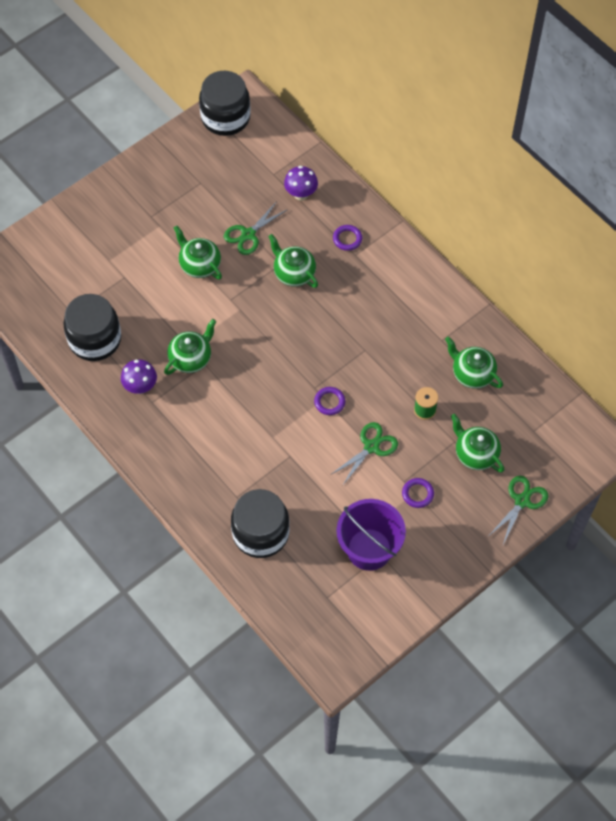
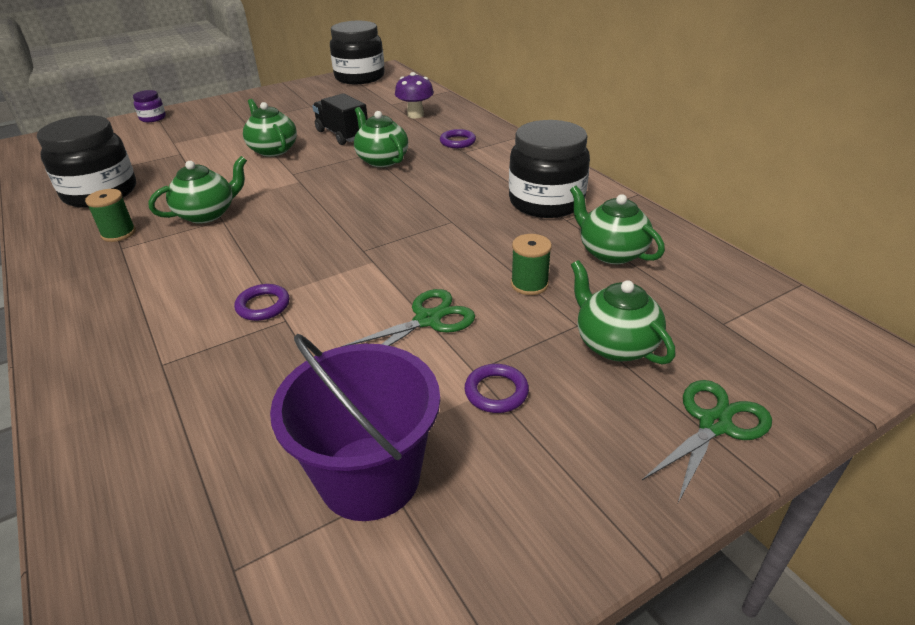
camera: 10 degrees right, 25 degrees down
purple mushroom [121,359,157,394] -> green spool [85,189,136,242]
green scissors [224,201,288,255] -> black truck [312,93,368,145]
black jar [231,489,290,558] -> black jar moved to [509,120,590,218]
purple ring [314,387,345,415] -> purple ring moved to [234,284,290,321]
none -> purple jar [133,90,166,122]

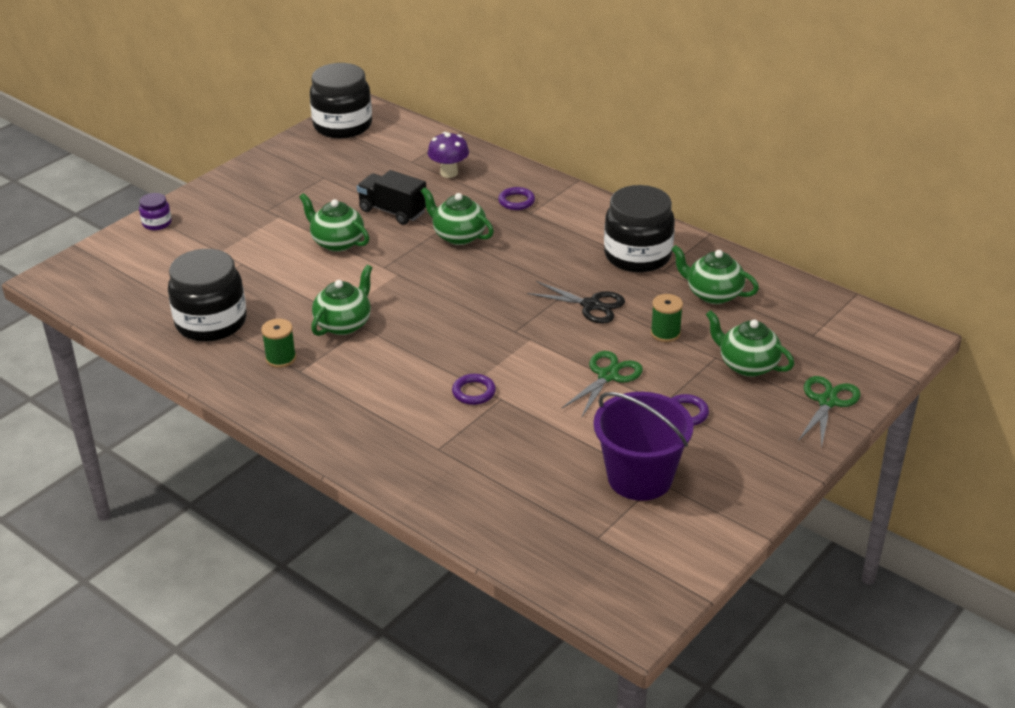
camera: 20 degrees left, 0 degrees up
none -> black scissors [527,281,625,324]

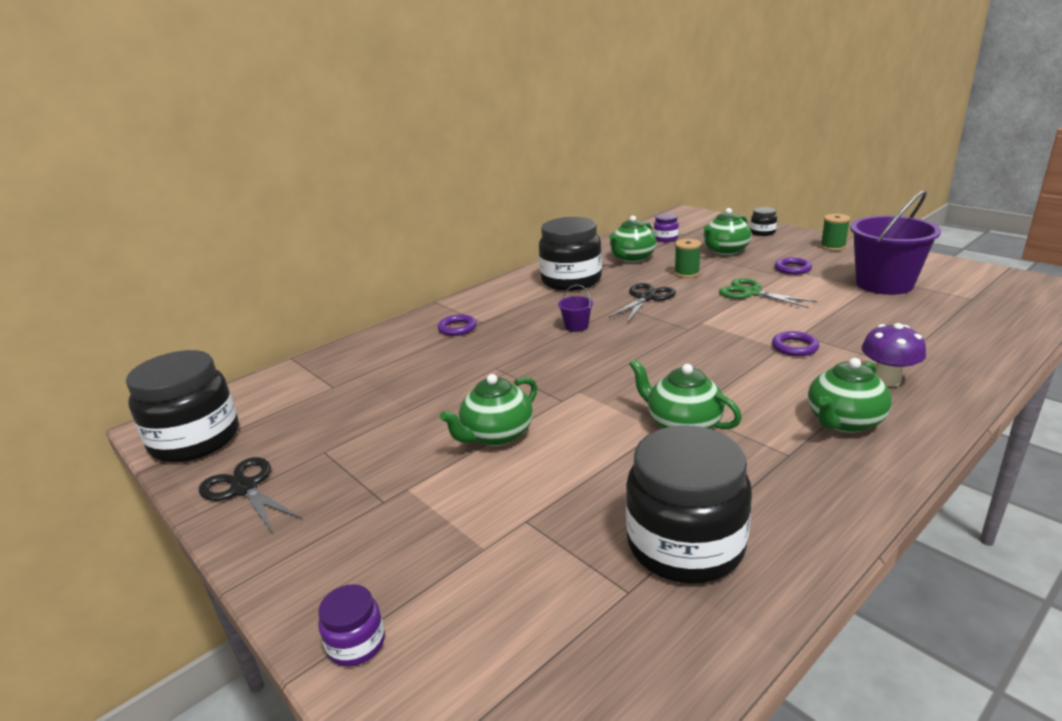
camera: 80 degrees left, 10 degrees down
green spool [261,319,296,368] -> green spool moved to [820,214,850,251]
black truck [357,170,426,225] -> none
green teapot [421,187,494,245] -> green teapot moved to [808,358,892,433]
purple mushroom [428,132,469,178] -> purple mushroom moved to [862,323,926,387]
green scissors [798,376,861,449] -> black jar [750,207,777,236]
none -> black scissors [199,457,302,534]
none -> purple bucket [558,285,593,332]
none -> purple jar [654,213,679,242]

